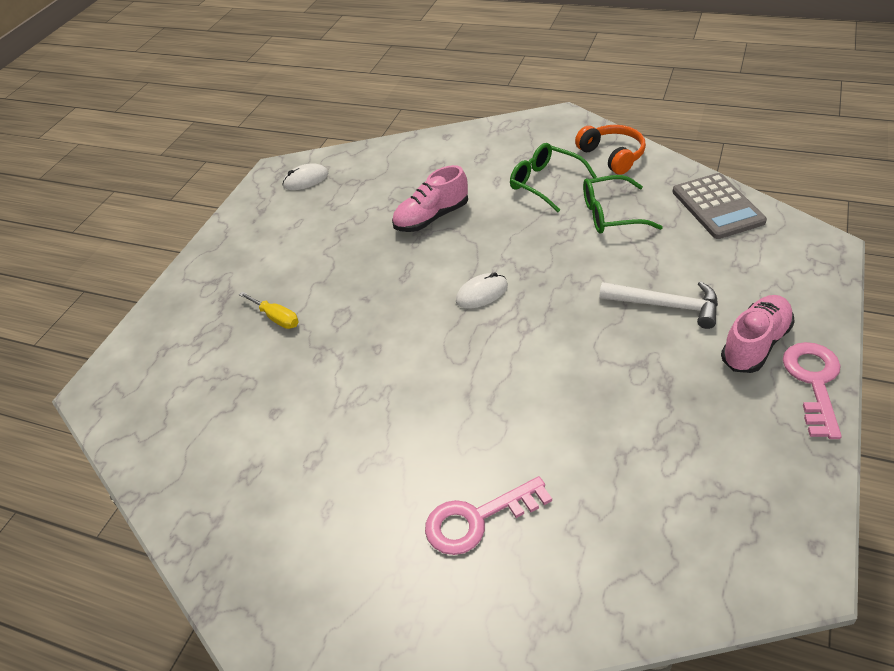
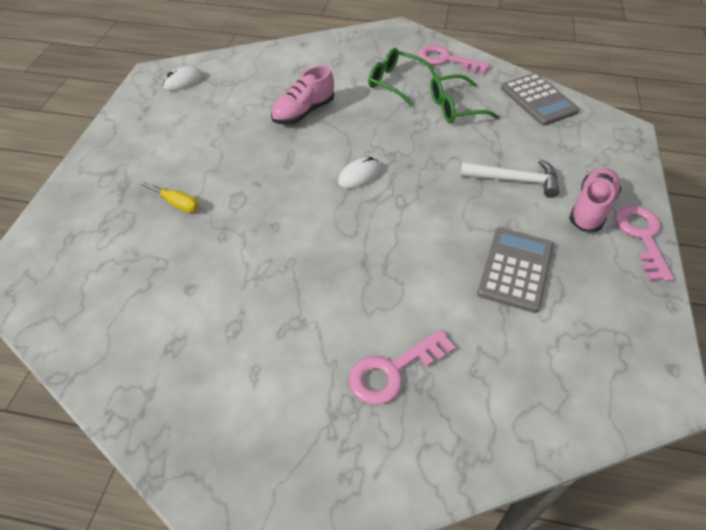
camera: 15 degrees left, 5 degrees up
orange headphones [575,125,646,175] -> pink key [418,45,490,74]
none -> grey calculator [477,227,553,313]

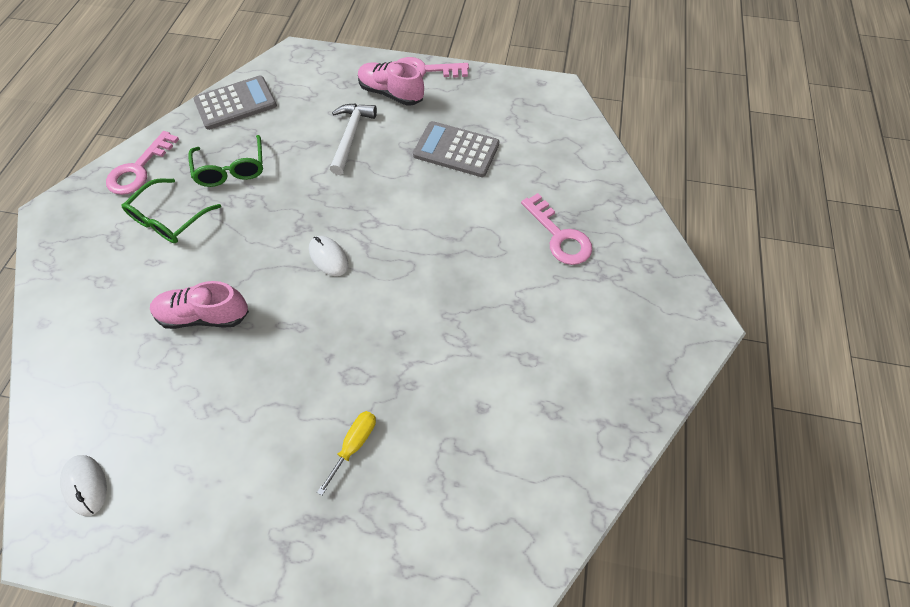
camera: 90 degrees left, 10 degrees up
pink shoe [271,65,334,125] -> pink shoe turned 135 degrees clockwise [150,281,249,329]

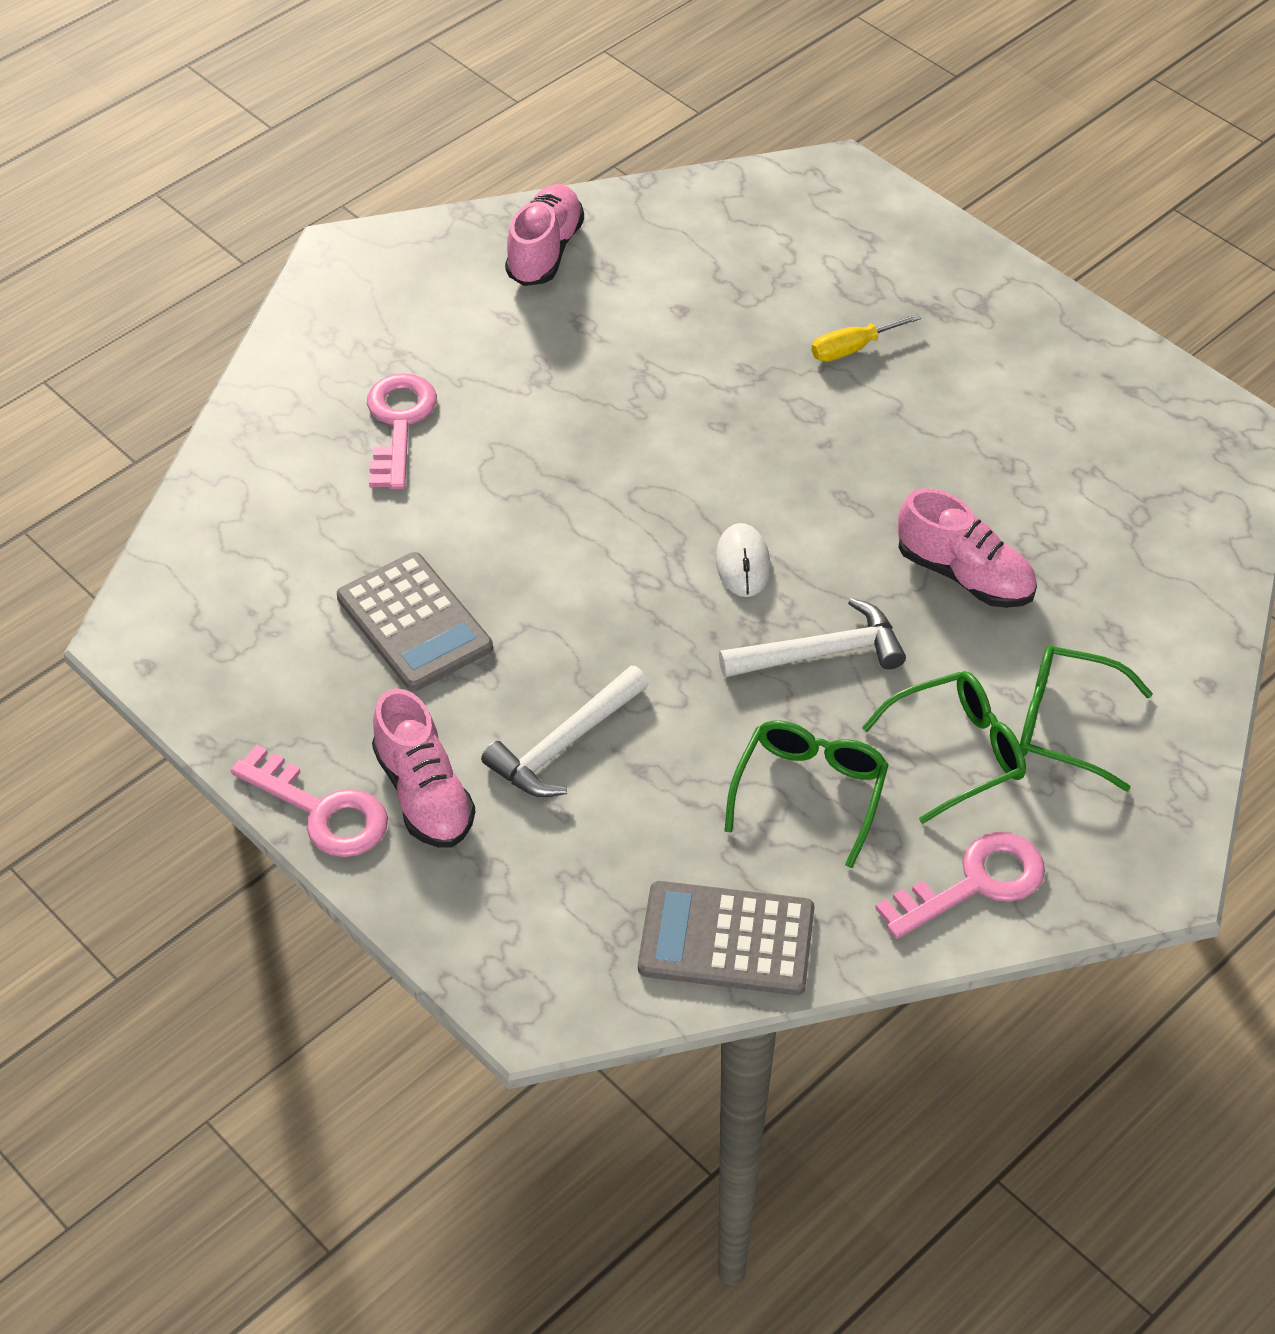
camera: 145 degrees left, 10 degrees down
white mouse [60,455,107,516] -> none
none -> pink shoe [505,184,584,286]
none -> white hammer [719,598,906,677]
none -> green glasses [1020,646,1153,792]

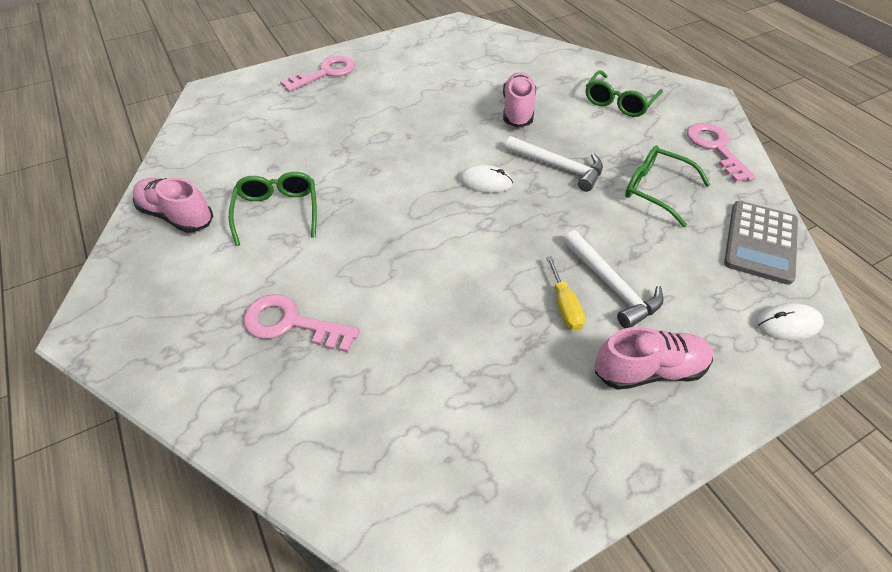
camera: 75 degrees left, 0 degrees up
pink key [231,745,388,857] -> pink key moved to [280,56,355,92]
grey calculator [337,552,493,691] -> none
white hammer [719,598,906,677] -> white hammer turned 120 degrees clockwise [505,136,603,192]
yellow screwdriver [811,313,921,362] -> yellow screwdriver moved to [546,256,585,331]
green glasses [862,671,1026,824] -> green glasses moved to [229,172,317,246]
pink shoe [898,489,1037,608] -> pink shoe turned 45 degrees counterclockwise [503,72,536,128]
none -> white mouse [756,303,824,340]

